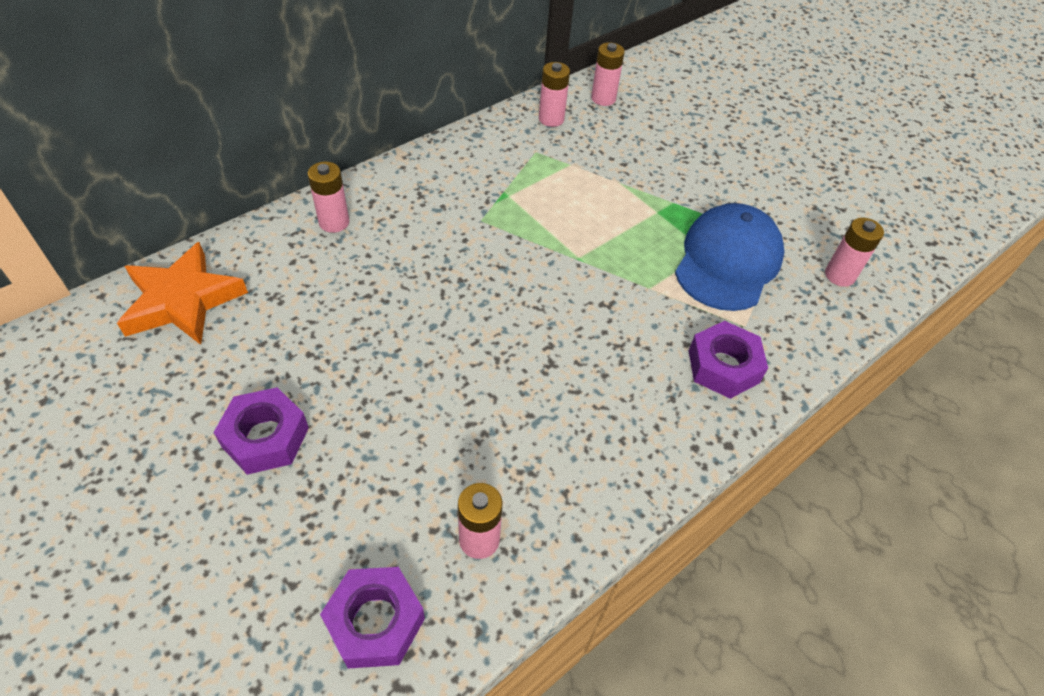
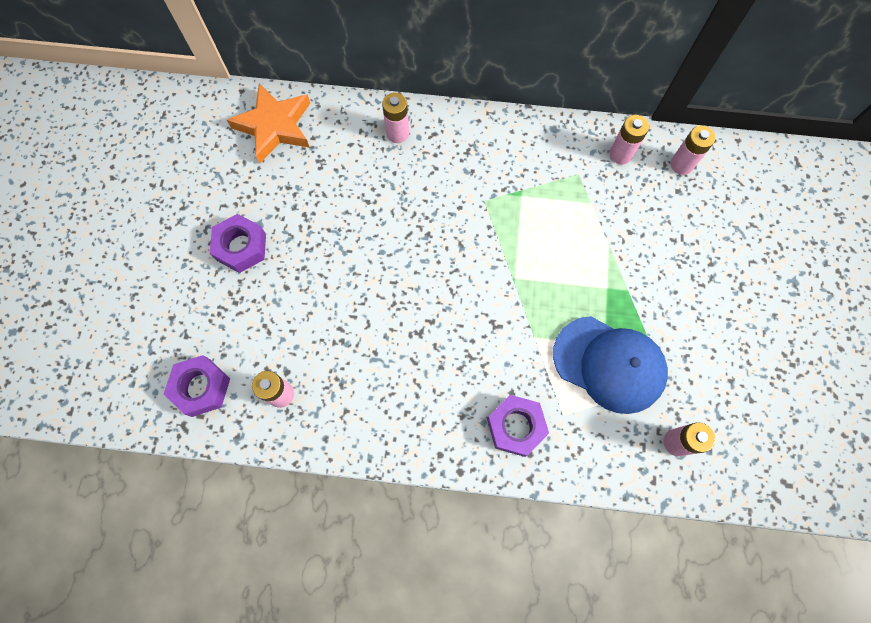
camera: 50 degrees right, 20 degrees up
blue cap [675,203,784,311] -> blue cap turned 45 degrees clockwise [553,316,668,414]

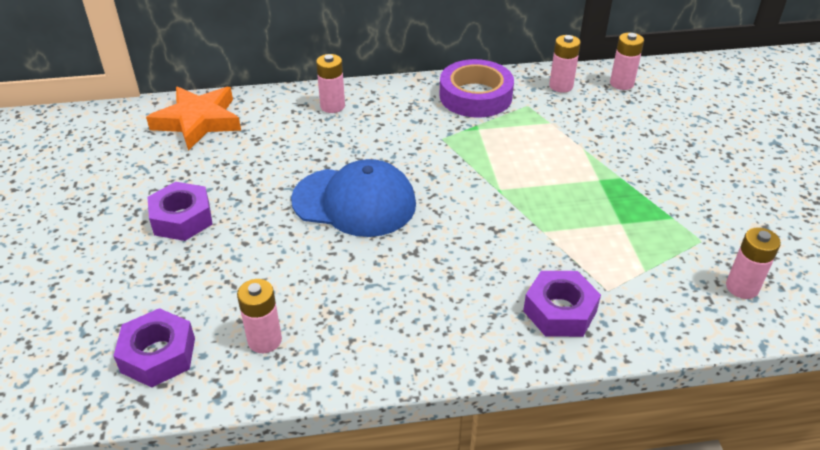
camera: 15 degrees left, 30 degrees down
blue cap [553,316,668,414] -> blue cap moved to [291,159,416,237]
none -> purple tape [439,59,514,118]

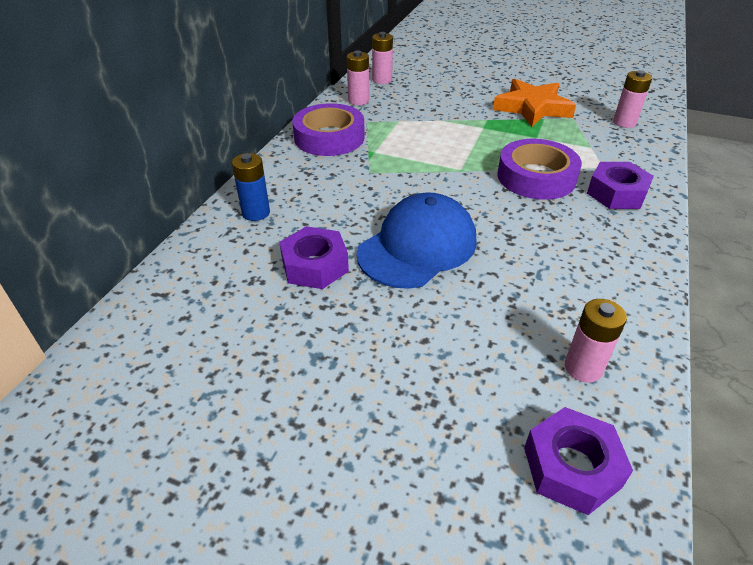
camera: 60 degrees left, 0 degrees up
orange star [146,86,241,151] -> orange star moved to [493,79,576,127]
purple nut [147,182,213,241] -> purple nut moved to [279,226,349,289]
pink battery [316,54,345,113] -> blue battery [232,153,270,221]
none -> purple tape [497,139,582,200]

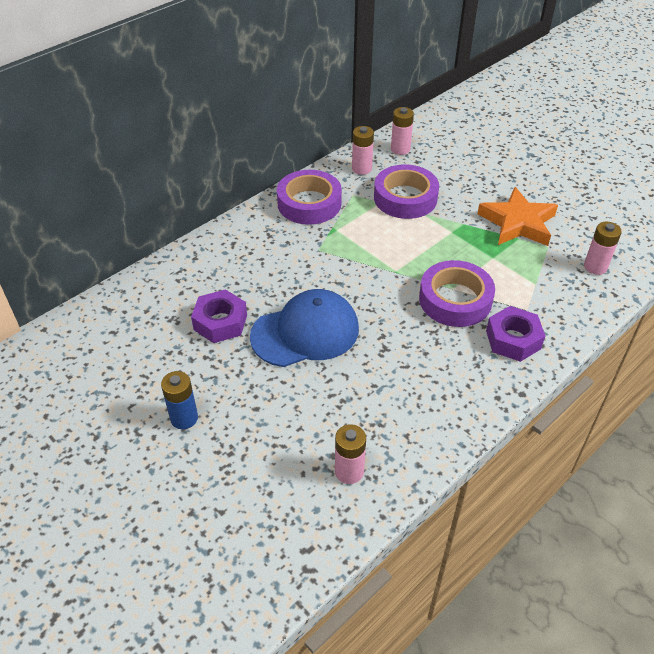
camera: 25 degrees right, 5 degrees up
blue battery [232,153,270,221] -> blue battery moved to [161,371,198,429]
purple nut [524,407,633,515] -> none
none -> purple tape [374,165,439,219]

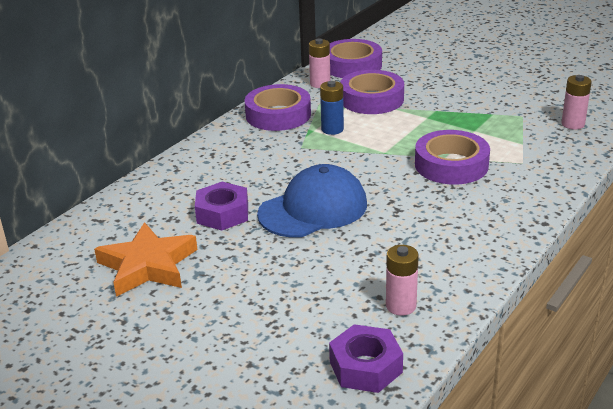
camera: 10 degrees left, 15 degrees down
blue battery [161,371,198,429] -> blue battery moved to [320,81,344,135]
pink battery [391,107,414,155] -> purple tape [330,39,382,78]
orange star [478,187,558,246] -> orange star moved to [94,222,198,297]
purple nut [486,306,545,362] -> purple nut moved to [329,324,403,393]

